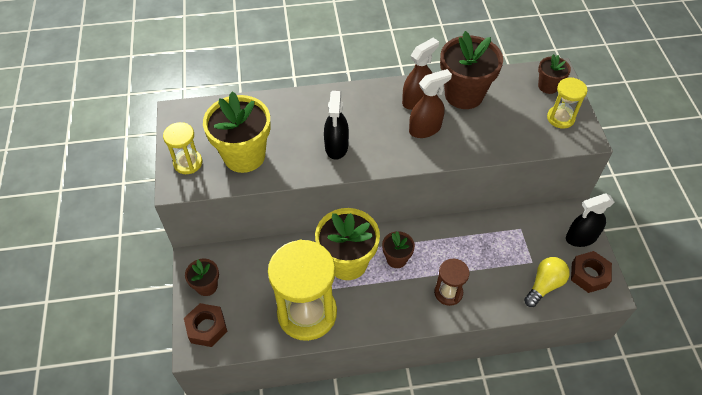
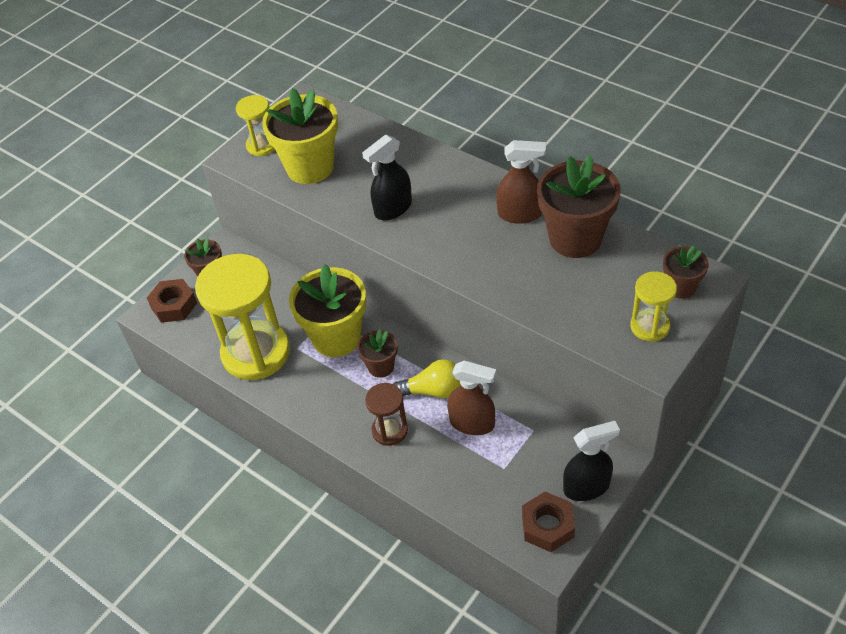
camera: 50 degrees right, 5 degrees down
brown spray bottle [409,69,452,138] -> brown spray bottle moved to [447,361,496,435]
yellow light bulb [524,257,570,307] -> yellow light bulb moved to [393,359,460,398]
black spray bottle [566,193,615,247] -> black spray bottle turned 135 degrees clockwise [563,421,620,501]

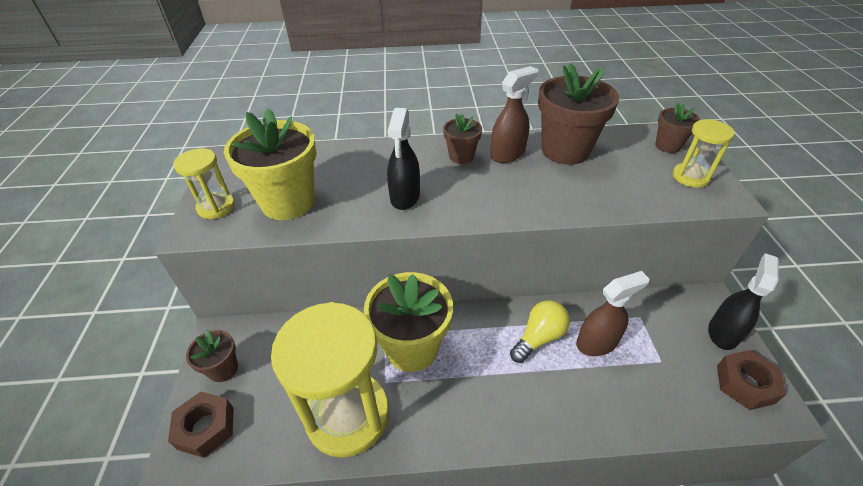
camera: 45 degrees left, 5 degrees down
brown flower pot [357,329,398,378] -> brown flower pot moved to [443,114,482,164]
brown hourglass [365,383,408,446] -> none

